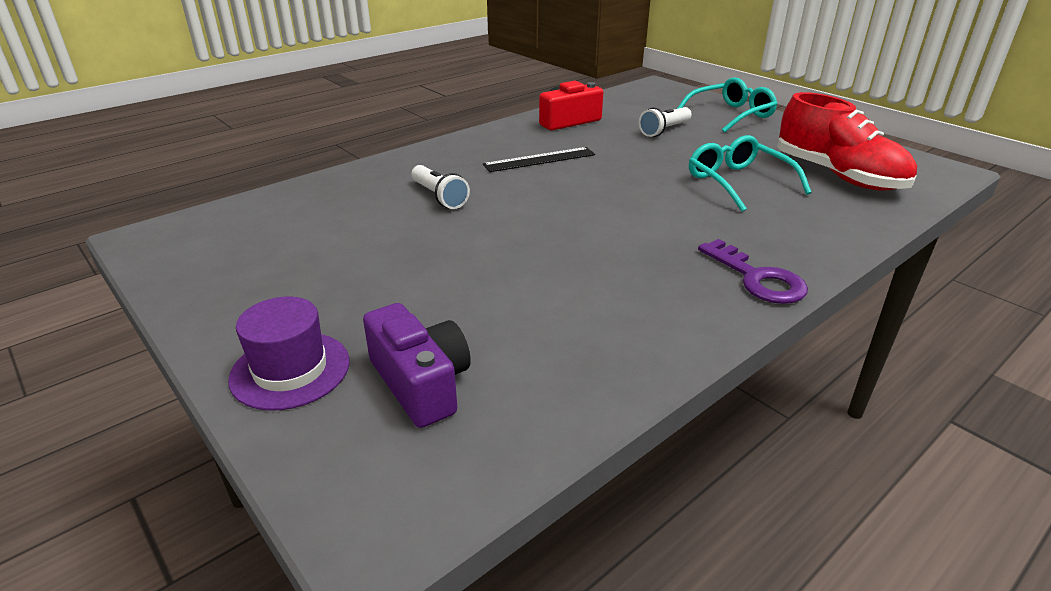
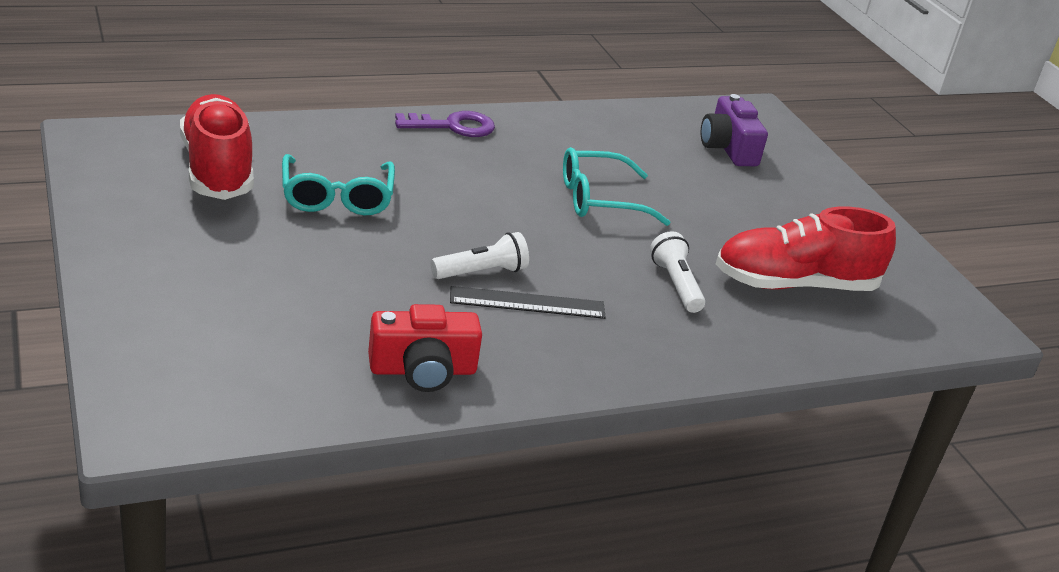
camera: 165 degrees left, 0 degrees up
purple hat [228,297,350,411] -> none
white flashlight [639,107,692,137] -> white flashlight moved to [430,232,529,279]
turquoise glasses [677,77,777,133] -> turquoise glasses moved to [563,147,670,226]
purple key [698,239,808,304] -> purple key turned 90 degrees clockwise [395,111,495,137]
none -> red shoe [716,207,896,291]

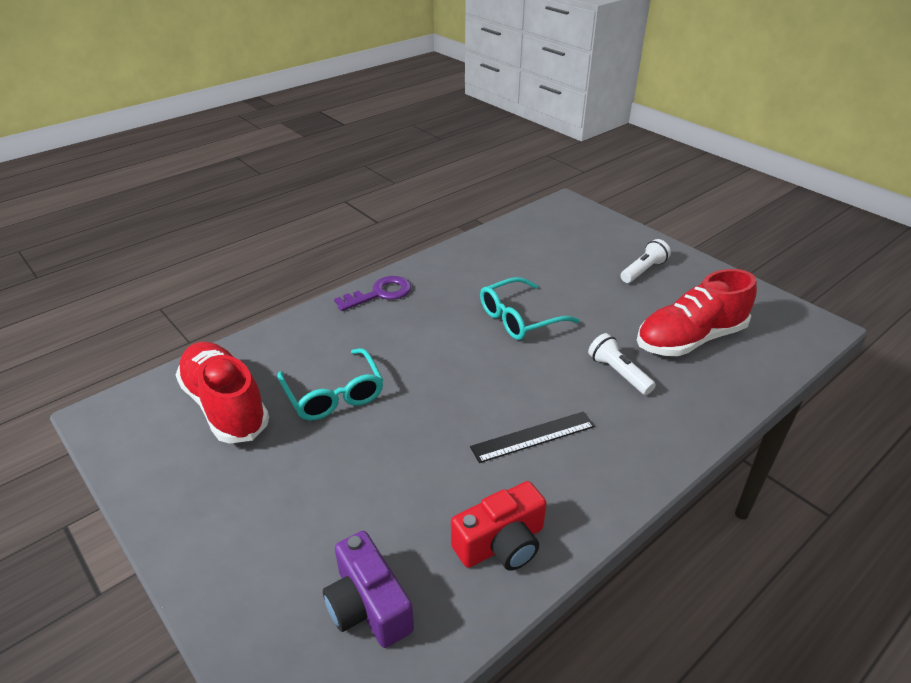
camera: 15 degrees left, 5 degrees up
white flashlight [430,232,529,279] -> white flashlight moved to [621,239,671,283]
purple camera [701,94,768,166] -> purple camera moved to [323,531,414,648]

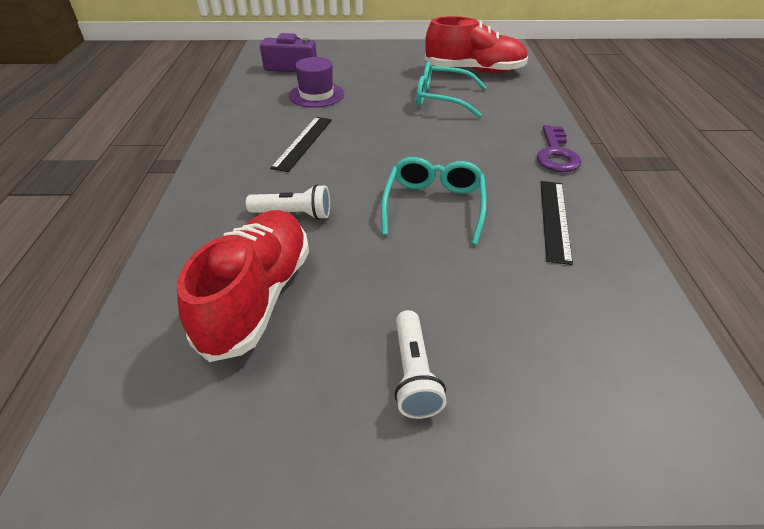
camera: 130 degrees right, 5 degrees up
red camera [451,481,547,571] -> none
none -> purple hat [289,57,344,108]
none -> black ruler [540,181,573,265]

